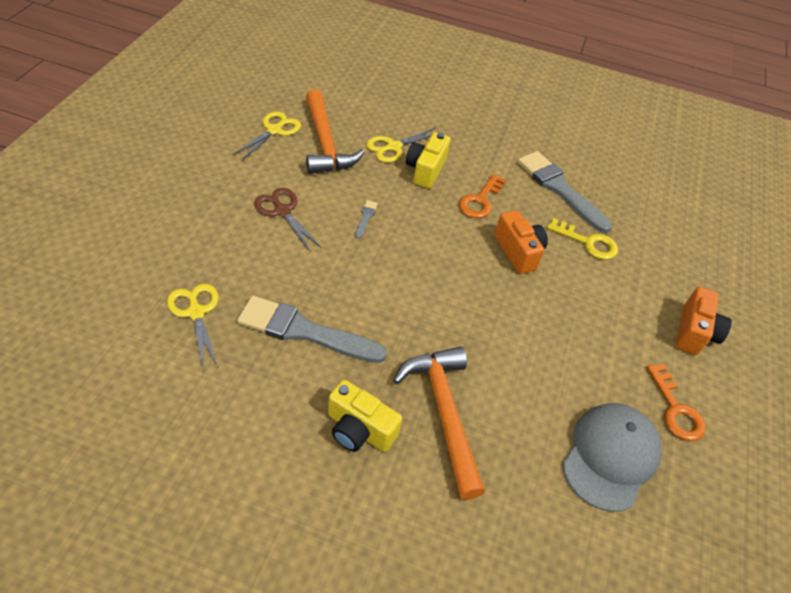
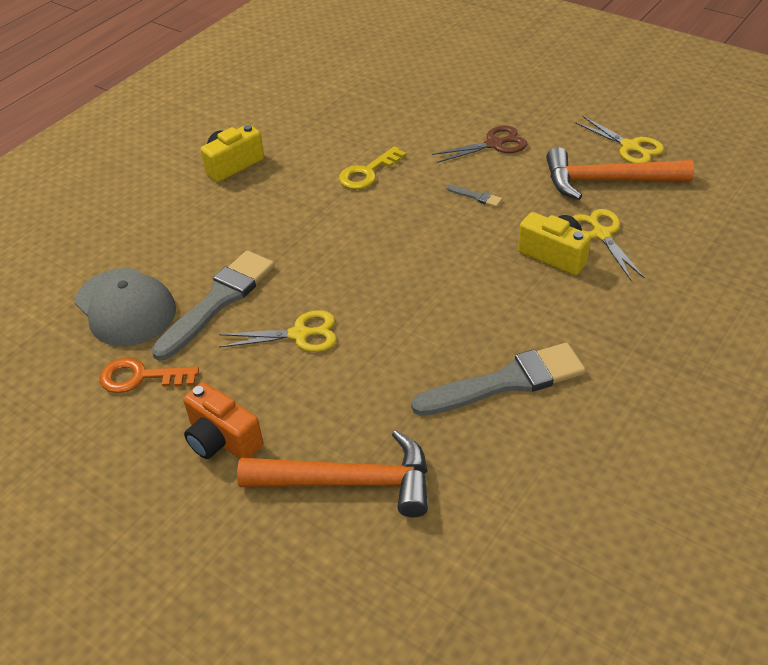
camera: 115 degrees right, 5 degrees down
yellow scissors [167,284,219,368] -> yellow scissors moved to [219,310,337,352]
grey brush [237,296,387,363] -> grey brush moved to [151,250,275,361]
orange hammer [393,347,485,500] -> orange hammer moved to [237,430,428,517]
orange key [459,174,506,218] -> none
orange camera [494,210,548,274] -> none
yellow key [547,218,618,260] -> yellow key moved to [339,146,406,190]

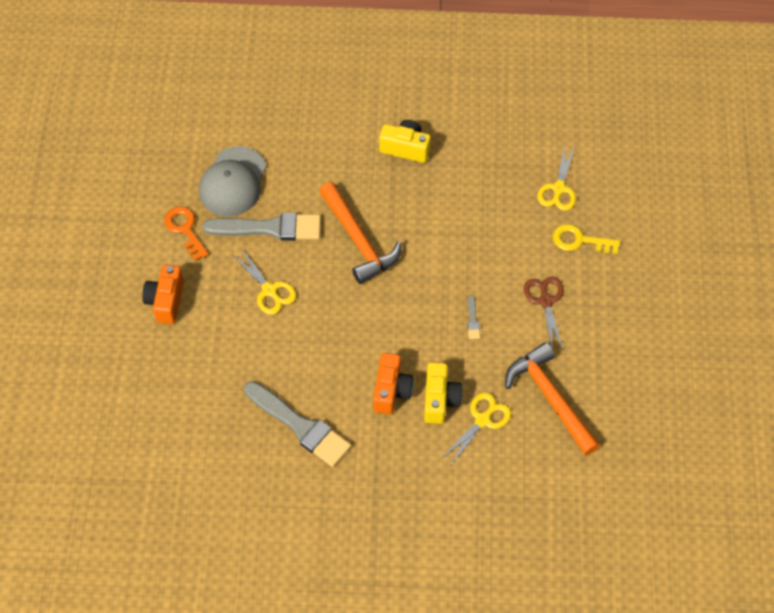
camera: 55 degrees right, 15 degrees up
orange hammer [237,430,428,517] -> orange hammer moved to [319,182,402,284]
yellow key [339,146,406,190] -> yellow key moved to [553,224,620,254]
brown scissors [432,126,527,163] -> brown scissors turned 135 degrees counterclockwise [524,276,564,350]
yellow scissors [574,116,664,163] -> yellow scissors moved to [537,146,576,211]
none -> orange camera [373,353,414,415]

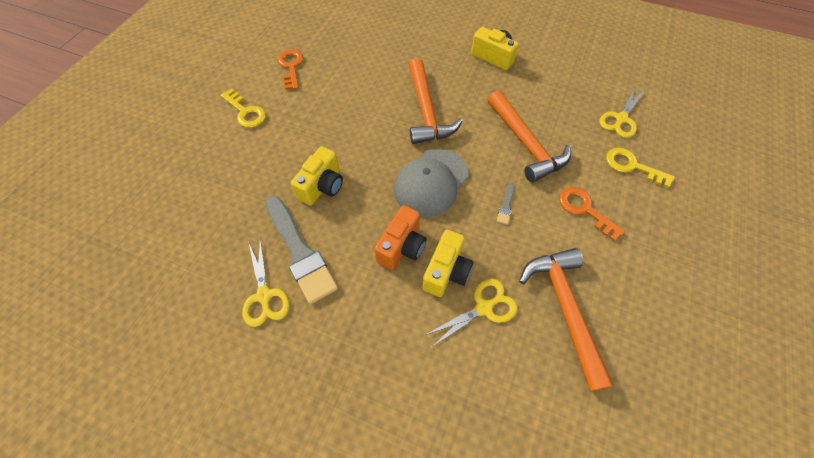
camera: 20 degrees right, 0 degrees up
orange camera [142,265,184,324] -> yellow key [220,89,266,128]
grey cap [199,146,267,216] -> grey cap moved to [394,149,469,217]
grey brush [203,213,321,241] -> none
yellow scissors [232,249,296,315] -> yellow scissors moved to [242,239,290,327]
brown scissors [524,276,564,350] -> orange key [559,187,625,241]
none -> yellow camera [291,146,343,205]
none -> orange hammer [488,90,571,182]

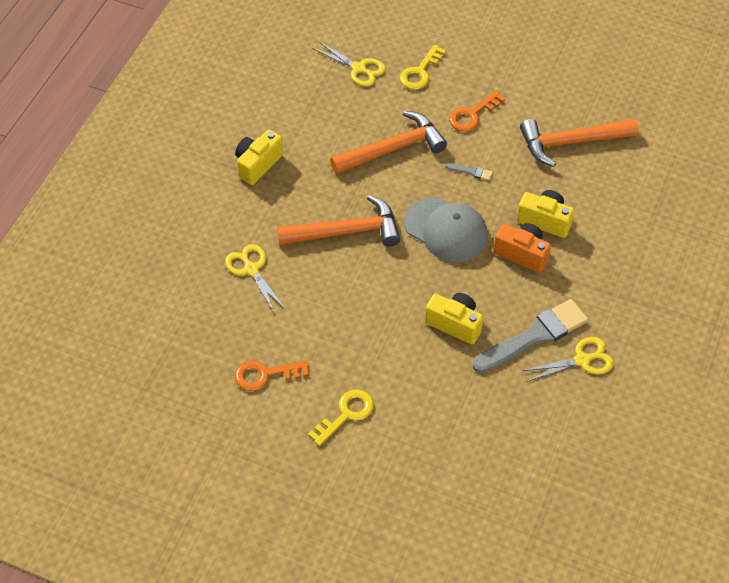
camera: 90 degrees left, 5 degrees down
yellow scissors [425,279,518,347] -> yellow scissors moved to [225,244,285,313]

